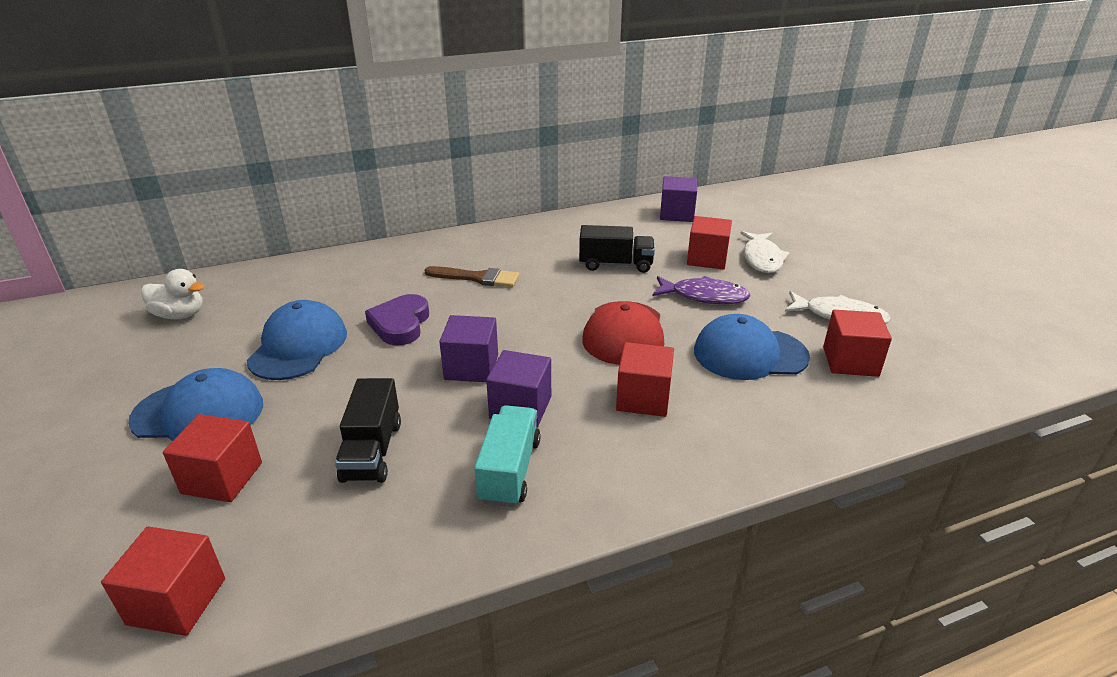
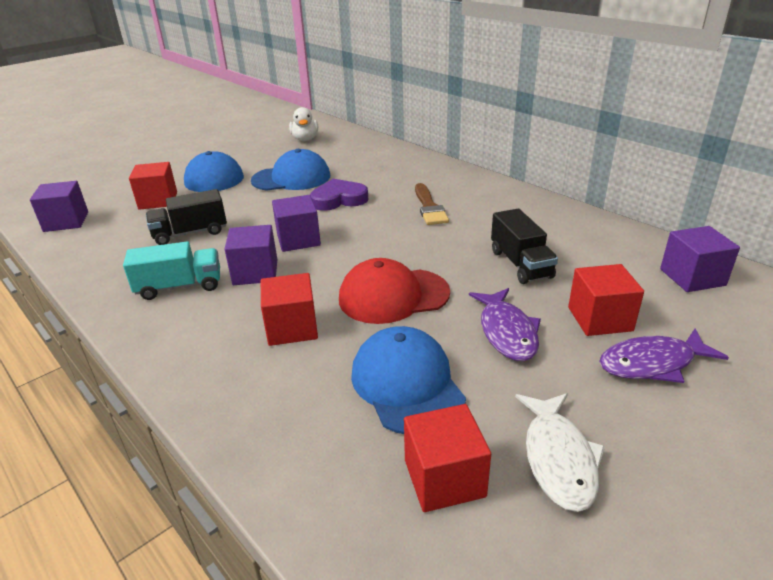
camera: 70 degrees right, 0 degrees up
red cube [101,526,225,636] -> purple cube [30,181,88,232]
white fish [740,231,790,273] -> purple fish [599,329,729,383]

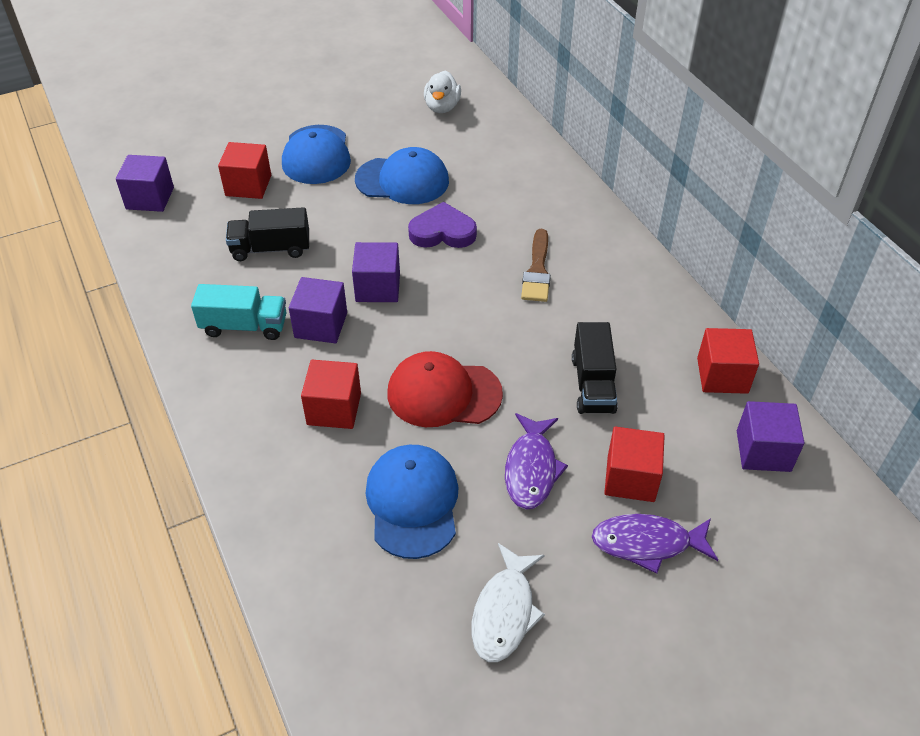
camera: 15 degrees right, 15 degrees up
red cube [404,404,491,512] -> red cube moved to [697,328,759,394]

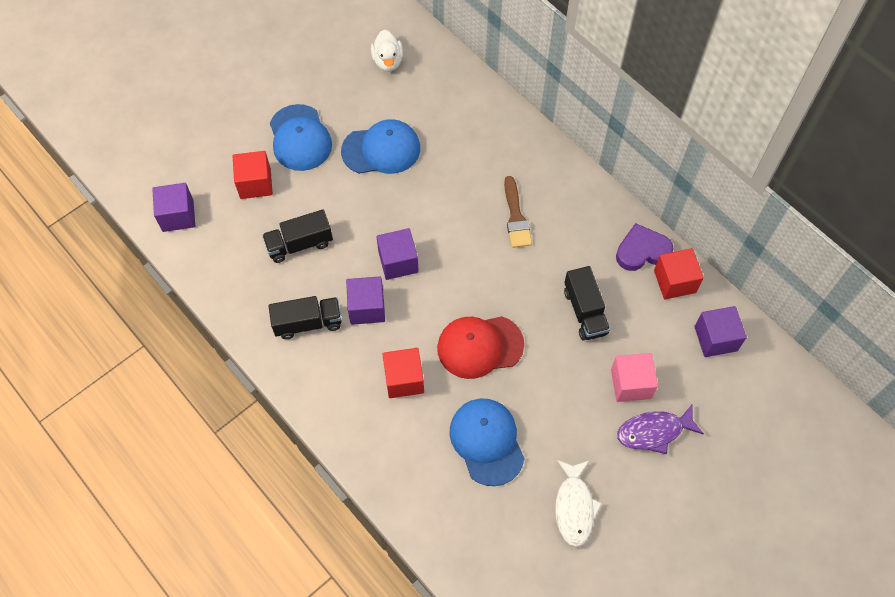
camera: 15 degrees left, 15 degrees up
turquoise truck [191,284,287,340] -> black truck [269,296,342,339]
purple heart [408,202,477,248] -> purple heart moved to [616,223,673,271]
purple fish [505,413,568,509] -> none
red cube [604,427,665,502] -> pink cube [611,353,658,402]

